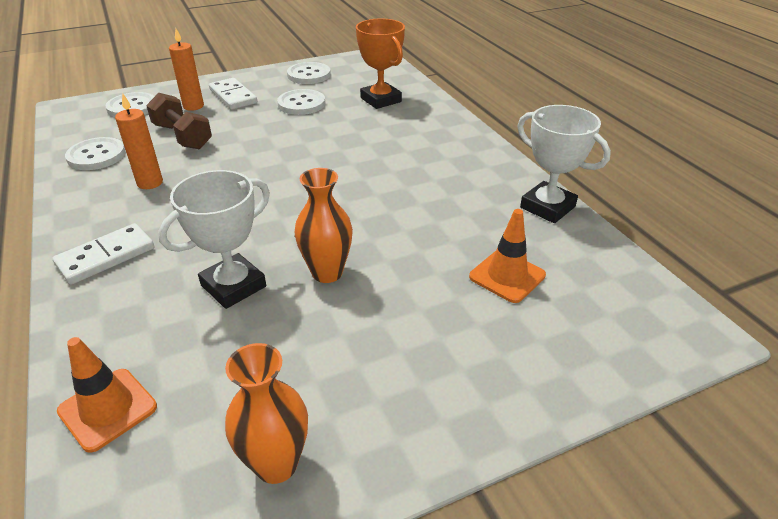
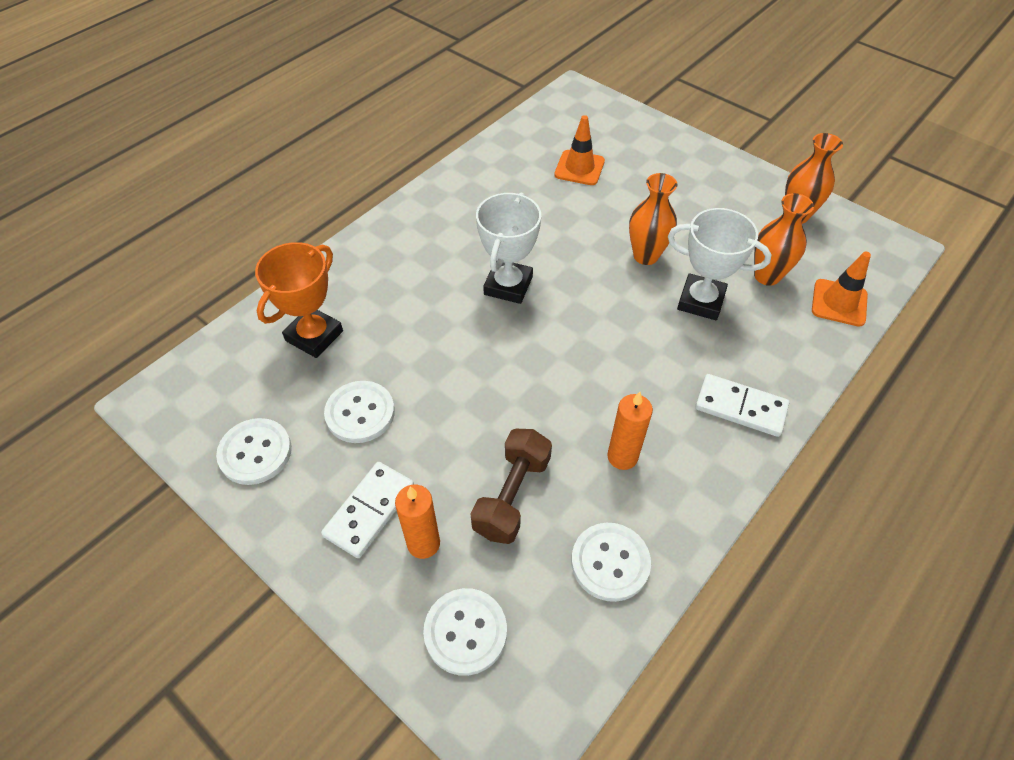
camera: 115 degrees left, 15 degrees up
white trophy [517,105,611,223] -> white trophy moved to [476,193,541,304]
none -> orange vase [754,193,814,286]

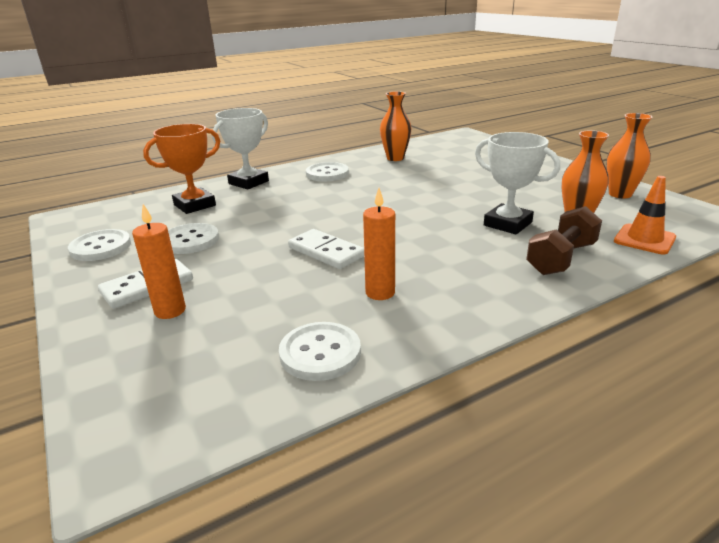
camera: 20 degrees right, 25 degrees down
white button [423,588,507,676] -> white button moved to [306,162,349,181]
brown dumbbell [471,429,552,544] -> brown dumbbell moved to [526,206,602,275]
white trophy [476,193,541,304] -> white trophy moved to [212,108,269,190]
orange traffic cone [554,115,605,185] -> none
orange vase [629,173,677,265] -> orange vase moved to [380,91,412,161]
white domino [695,374,789,437] -> white domino moved to [288,229,364,269]

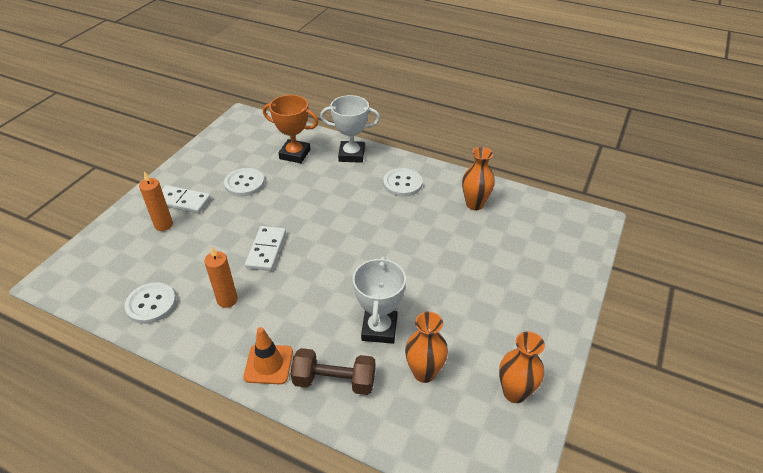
camera: 55 degrees right, 15 degrees up
white button [68,229,131,261] -> none
orange traffic cone [614,176,676,254] -> orange traffic cone moved to [243,327,293,384]

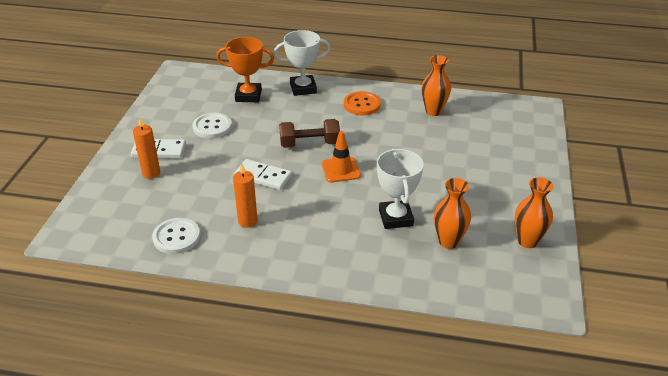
camera: 15 degrees left, 5 degrees down
orange traffic cone [243,327,293,384] -> orange traffic cone moved to [322,131,361,182]
white domino [245,226,286,271] -> white domino turned 60 degrees counterclockwise [234,159,292,190]
brown dumbbell [291,348,375,395] -> brown dumbbell moved to [279,119,340,148]
white button [383,168,423,197] -> orange button [344,91,381,115]

